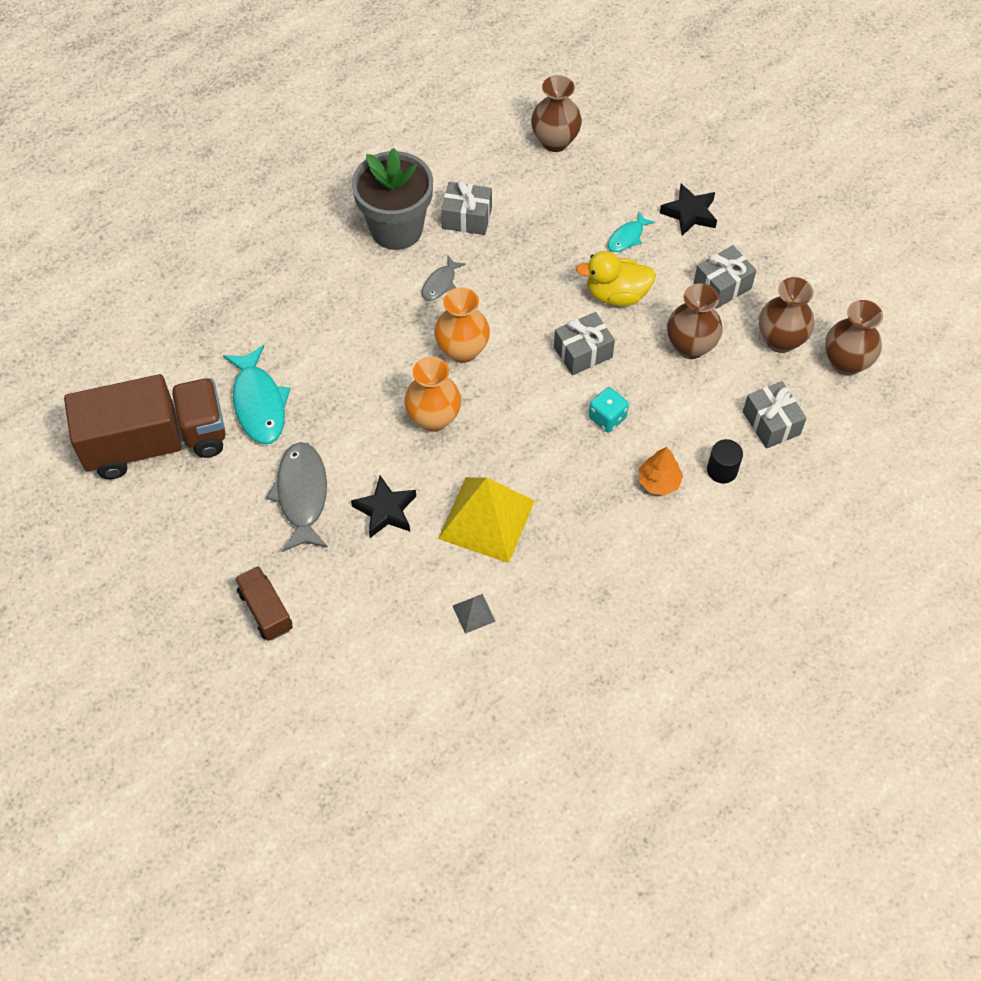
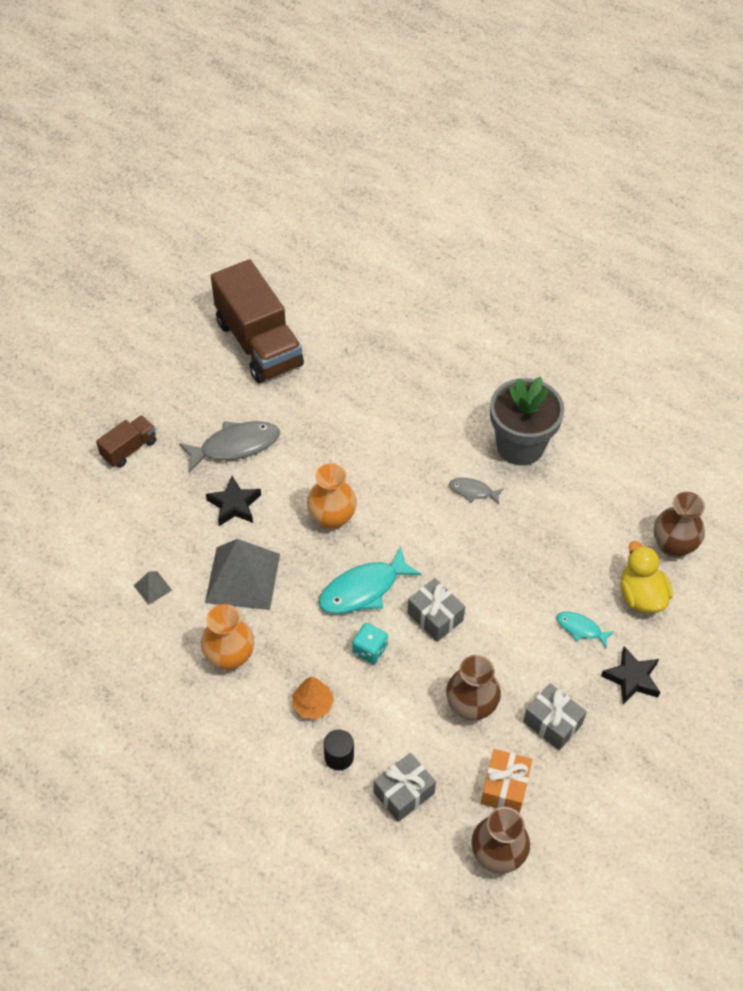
camera: 75 degrees right, 5 degrees down
turquoise fish [223,345,291,444] -> turquoise fish moved to [319,546,421,614]
orange vase [434,287,490,363] -> orange vase moved to [201,604,254,670]
yellow pyramid [438,477,535,563] -> grey pyramid [205,539,280,610]
grey gift [441,180,492,235] -> none
yellow duck [576,251,656,306] -> yellow duck moved to [621,541,673,613]
brown vase [759,277,815,353] -> orange gift [481,749,532,813]

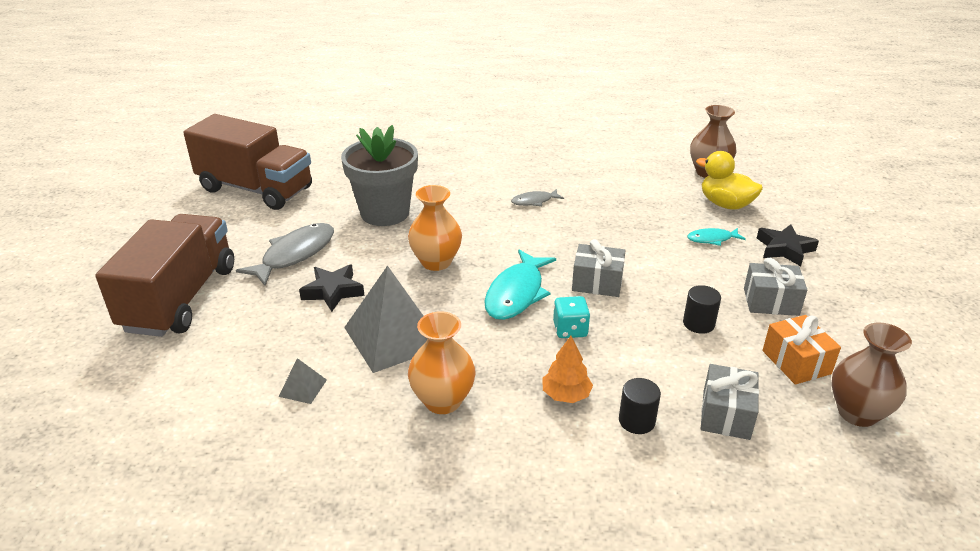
camera: 35 degrees left, 20 degrees down
brown truck [96,415,156,468] -> brown truck [95,214,234,337], size x2.11
brown vase [446,655,501,720] -> black cylinder [683,285,721,334]
grey flower pot [490,376,564,466] -> grey flower pot moved to [341,125,418,226]

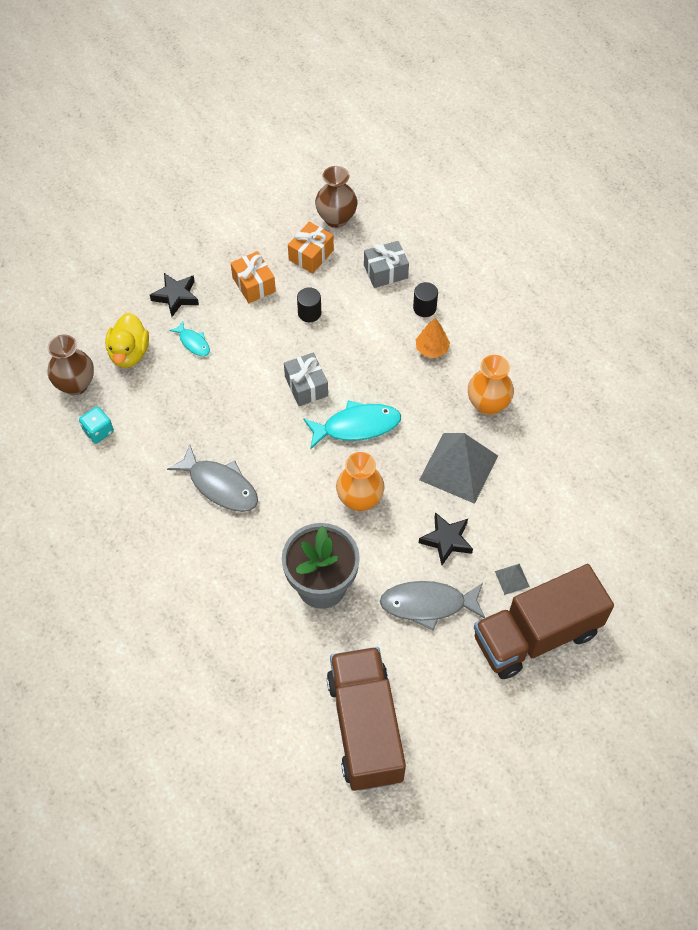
camera: 125 degrees left, 25 degrees up
grey pyramid [279,358,327,404] -> grey pyramid moved to [495,564,530,595]
grey fish [511,189,564,206] -> grey fish [167,444,258,512], size x1.87
turquoise dice [553,296,590,338] -> turquoise dice moved to [79,407,114,444]
grey gift [744,258,807,316] -> orange gift [231,251,276,303]

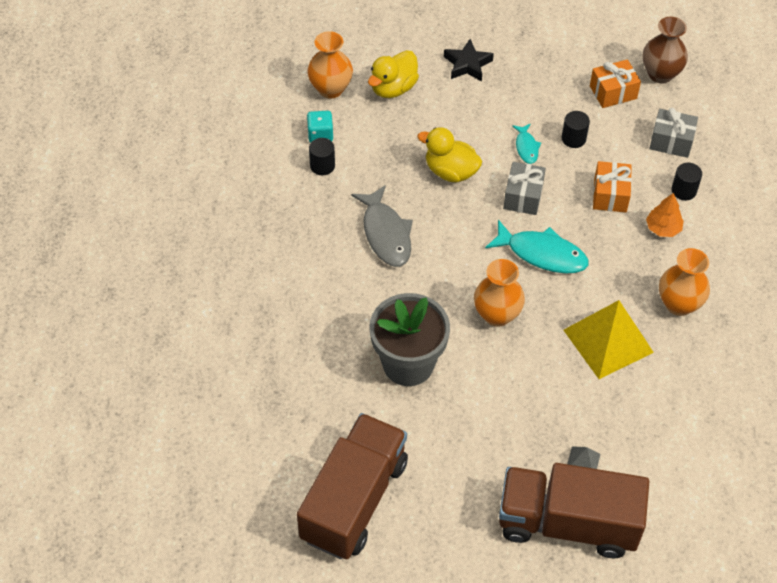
camera: 35 degrees right, 5 degrees down
brown vase [48,334,94,395] -> orange vase [307,31,353,99]
turquoise fish [169,321,210,356] -> turquoise fish moved to [512,124,541,164]
orange gift [231,251,276,303] -> orange gift moved to [593,161,632,212]
grey fish [380,581,485,631] -> none
grey pyramid [419,433,498,504] -> yellow pyramid [563,300,654,379]
black star [419,512,473,565] -> none
none -> black cylinder [309,138,335,175]
none -> yellow duck [418,127,482,182]

